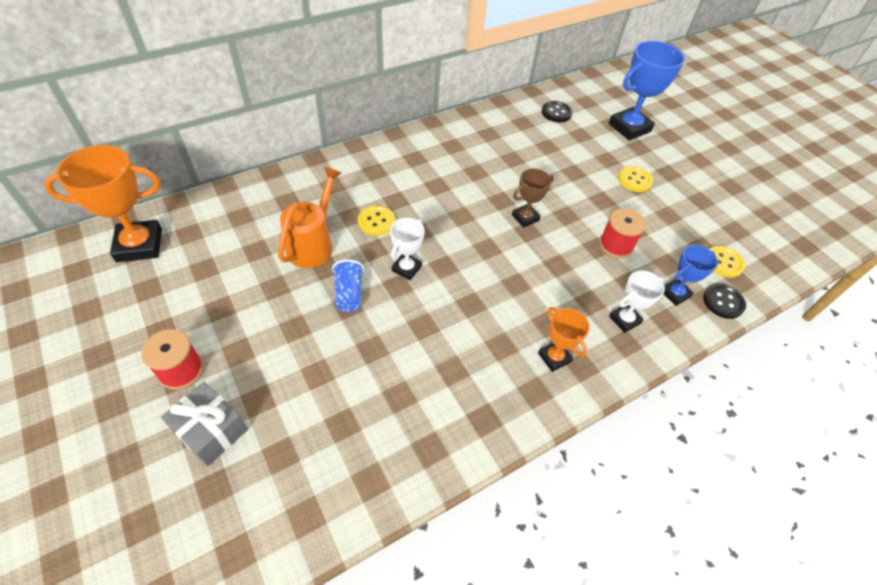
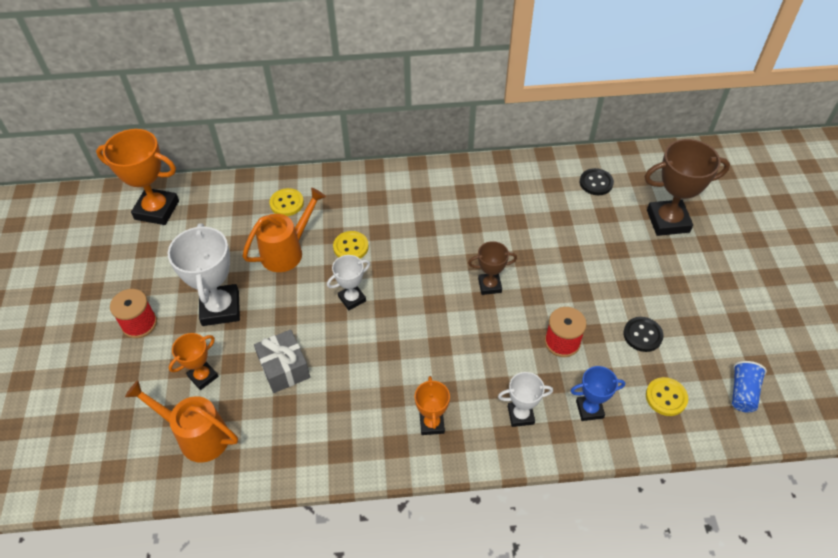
camera: 30 degrees right, 0 degrees up
grey gift [161,382,248,466] -> grey gift moved to [254,330,310,393]
blue cup [332,259,364,312] -> blue cup moved to [732,361,767,413]
blue trophy [609,41,685,140] -> brown trophy [644,139,730,236]
yellow button [618,166,653,192] -> yellow button moved to [270,188,304,216]
black button [703,284,746,319] -> black button moved to [623,317,664,352]
none -> orange watering can [125,380,238,463]
none -> white trophy [167,223,240,326]
none -> orange trophy [169,333,218,390]

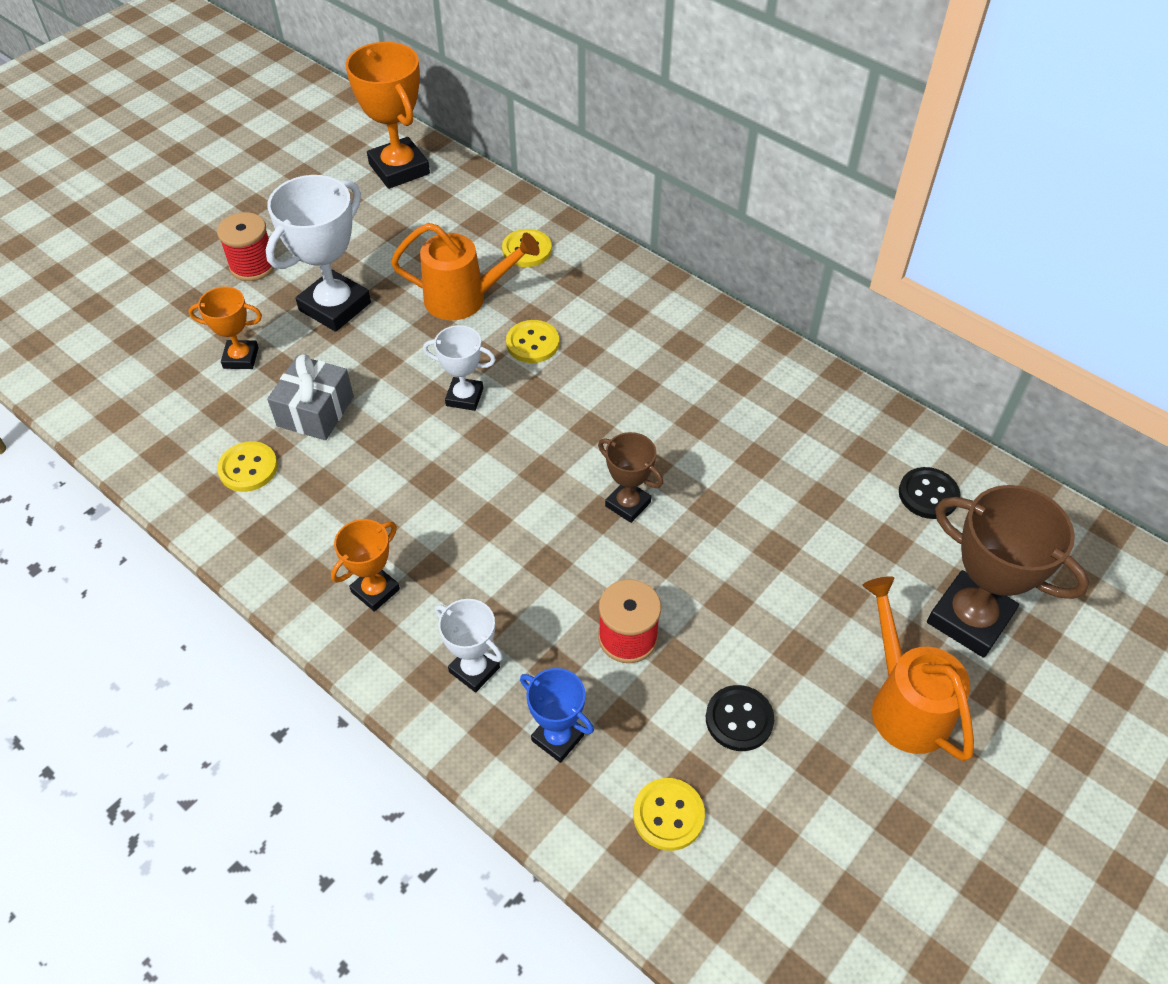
camera: 45 degrees right, 0 degrees up
orange watering can [125,380,238,463] -> orange watering can moved to [862,576,974,761]
blue cup [732,361,767,413] -> none
none -> yellow button [217,441,278,492]

